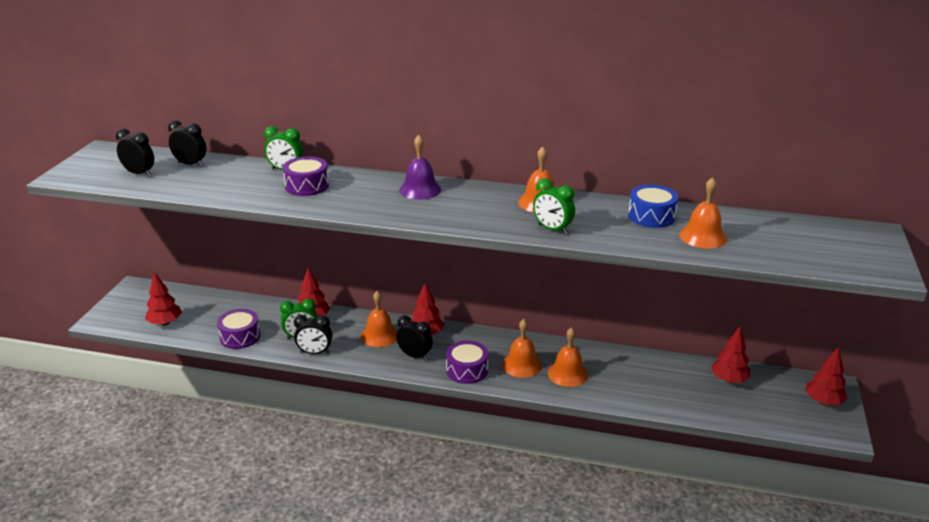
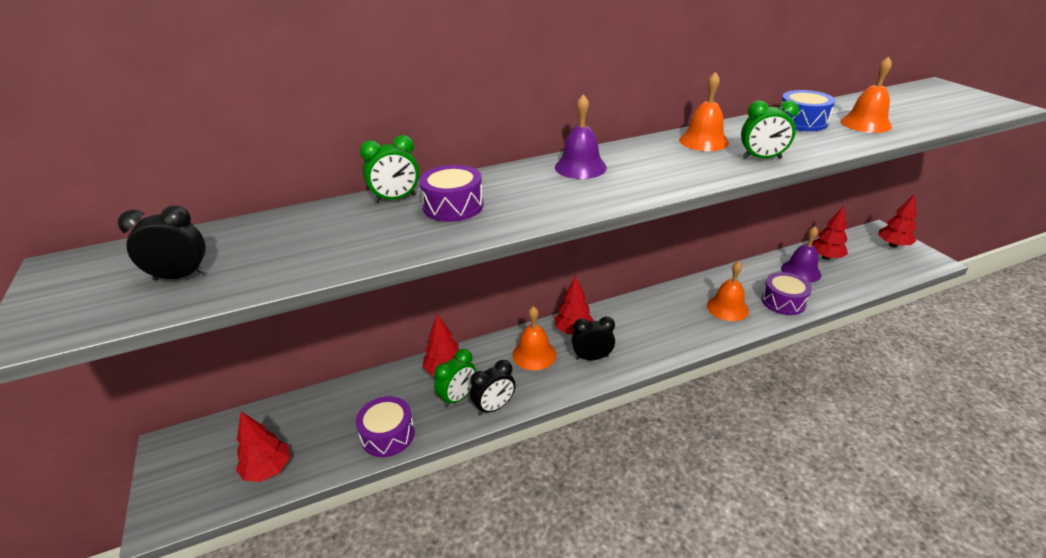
camera: 35 degrees left, 5 degrees up
black clock [168,120,206,167] -> none
purple drum [446,340,488,384] -> purple drum moved to [761,272,812,315]
orange bell [502,319,542,378] -> none
none -> purple bell [781,226,821,283]

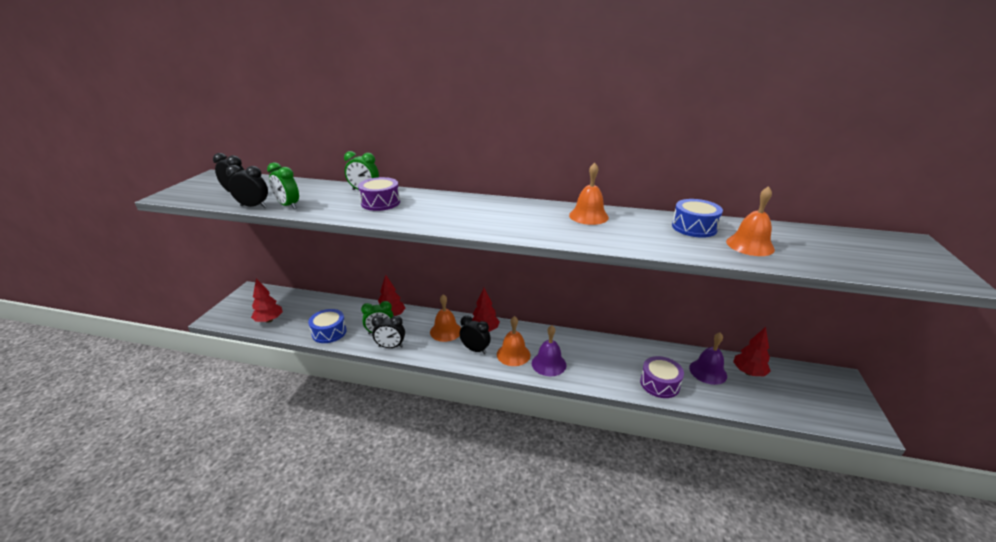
camera: 35 degrees right, 5 degrees down
purple drum [356,396,415,457] -> blue drum [308,309,347,343]
purple bell [555,94,607,179] -> purple bell moved to [532,325,566,376]
orange bell [707,261,749,321] -> orange bell moved to [497,316,530,366]
green clock [741,100,799,159] -> green clock moved to [267,162,299,209]
red tree [878,194,917,248] -> none
none -> black clock [226,165,268,208]

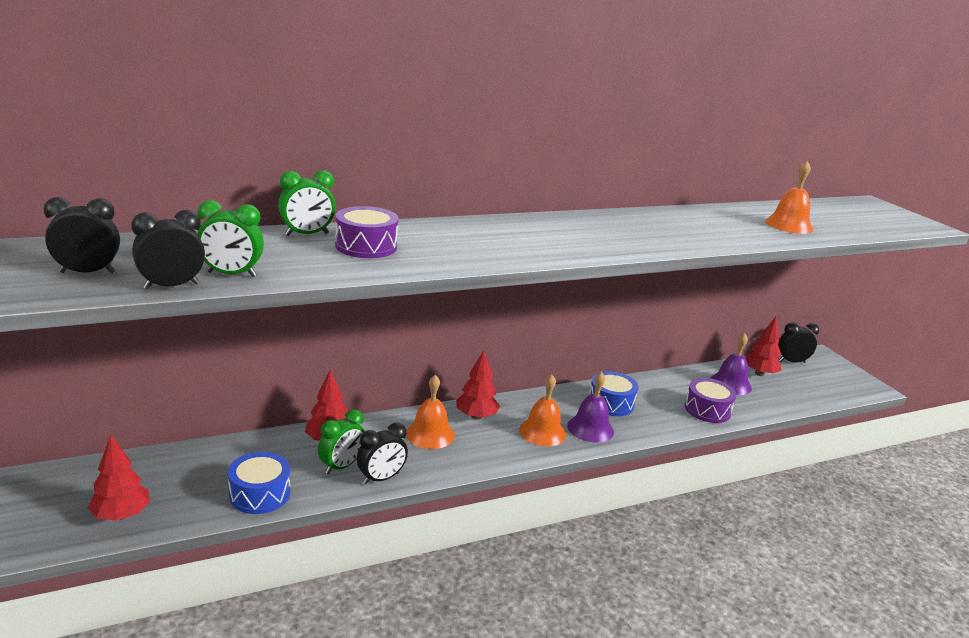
camera: 40 degrees left, 5 degrees down
black clock [459,316,491,354] -> black clock moved to [778,322,819,363]
orange bell [569,162,609,225] -> none
blue drum [672,199,723,238] -> blue drum moved to [589,371,639,416]

